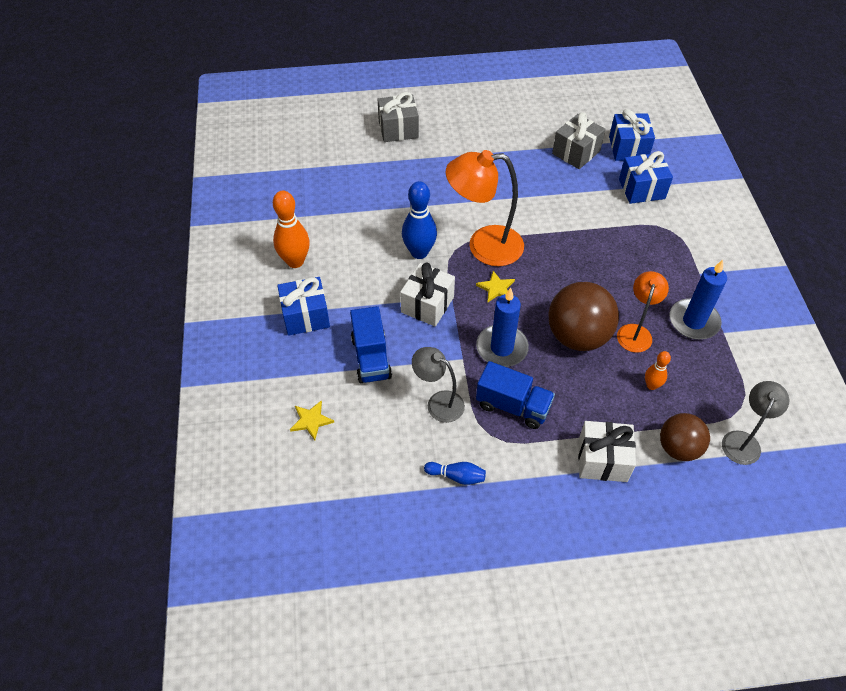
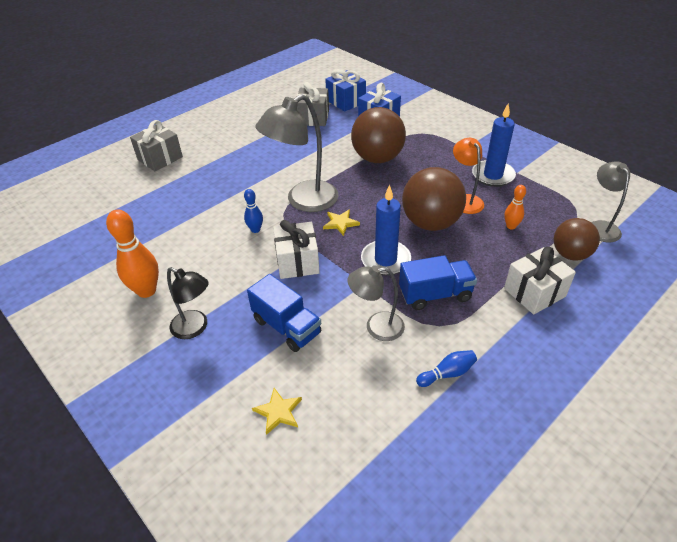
camera: 35 degrees left, 10 degrees down
blue gift [277,277,330,336] -> black lamp [167,267,209,339]
blue bowling pin [402,181,437,259] -> blue bowling pin [244,189,263,233], size x0.54
orange lamp [446,150,524,266] -> grey lamp [255,94,338,212]
none -> brown ball [351,107,406,163]

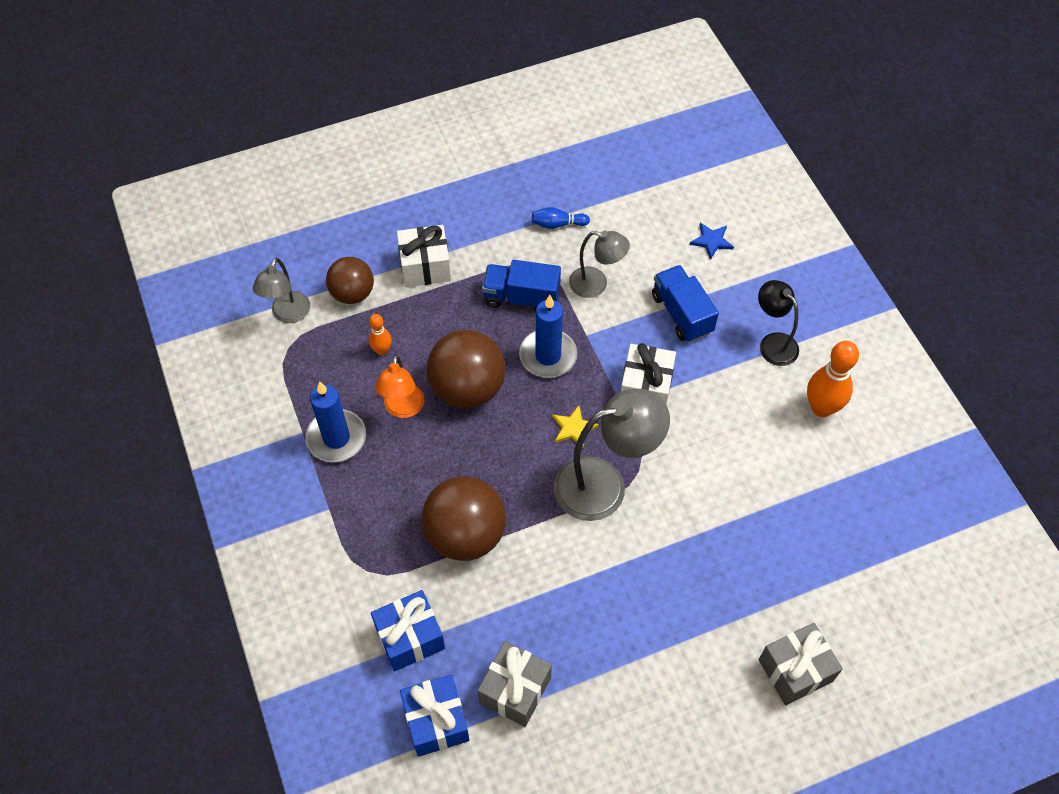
camera: 160 degrees left, 15 degrees up
blue bowling pin [244,189,263,233] -> none
yellow star [252,388,302,435] -> blue star [689,223,734,260]

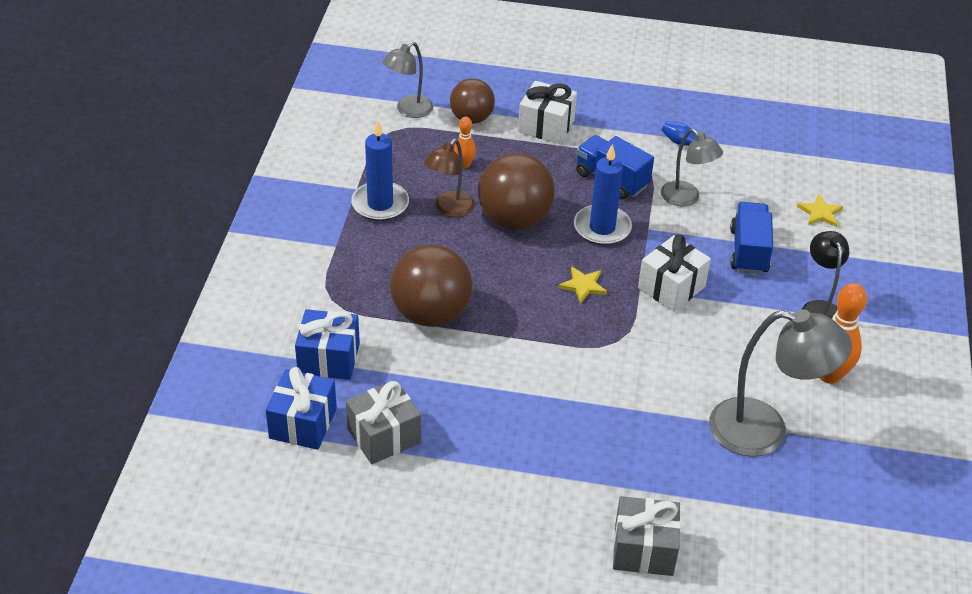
camera: 30 degrees right, 15 degrees down
orange lamp [375,355,424,418] -> brown lamp [424,139,475,217]
grey lamp [554,389,670,521] -> grey lamp moved to [709,309,852,457]
blue star [689,223,734,260] -> yellow star [797,194,843,227]

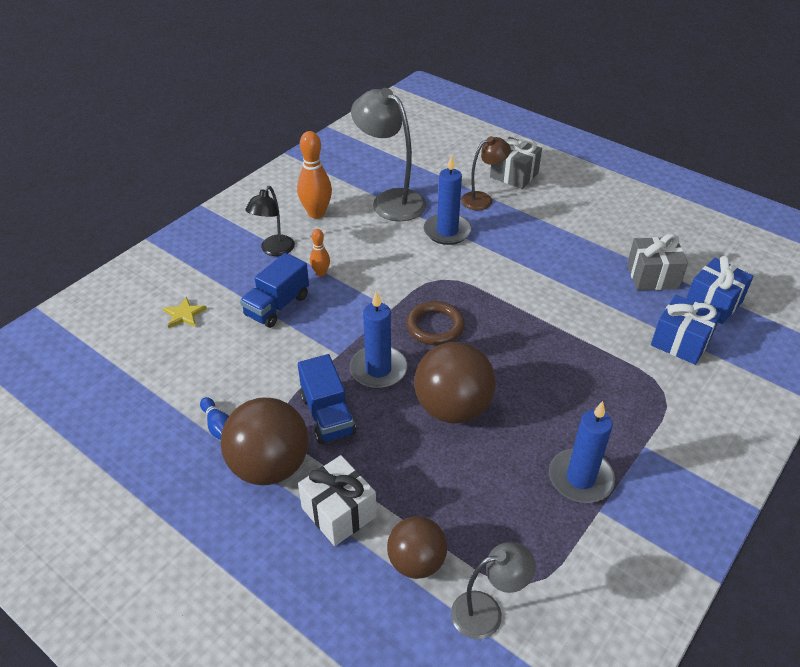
camera: 150 degrees left, 0 degrees up
brown ball [390,244,472,327] -> brown ball moved to [221,398,309,485]
brown lamp [424,139,475,217] -> brown lamp moved to [461,136,511,210]
orange bowling pin [454,117,476,168] -> orange bowling pin moved to [310,229,330,277]
yellow star [559,266,607,304] -> brown ring [406,301,465,345]
white gift [638,235,711,312] -> none
grey lamp [661,129,723,206] -> none
none -> blue candle [424,155,472,245]

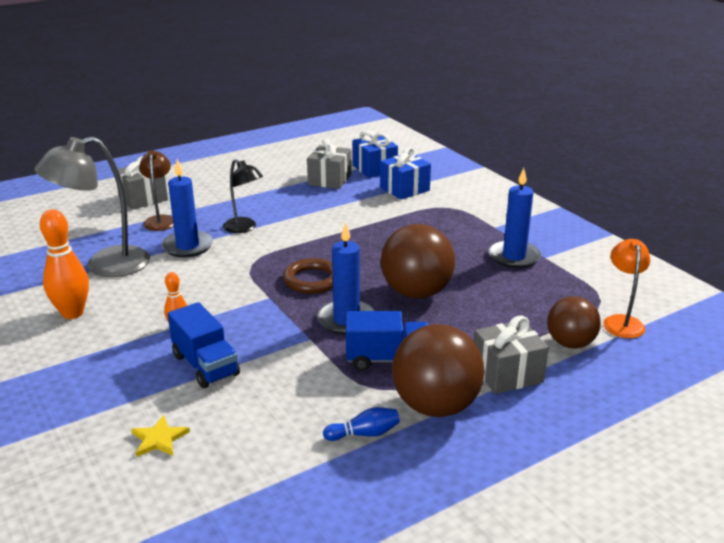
camera: 70 degrees left, 15 degrees down
black lamp [245,186,295,256] -> black lamp moved to [223,159,263,233]
white gift [298,455,377,546] -> grey gift [474,315,549,394]
grey lamp [451,542,536,639] -> orange lamp [603,239,650,338]

